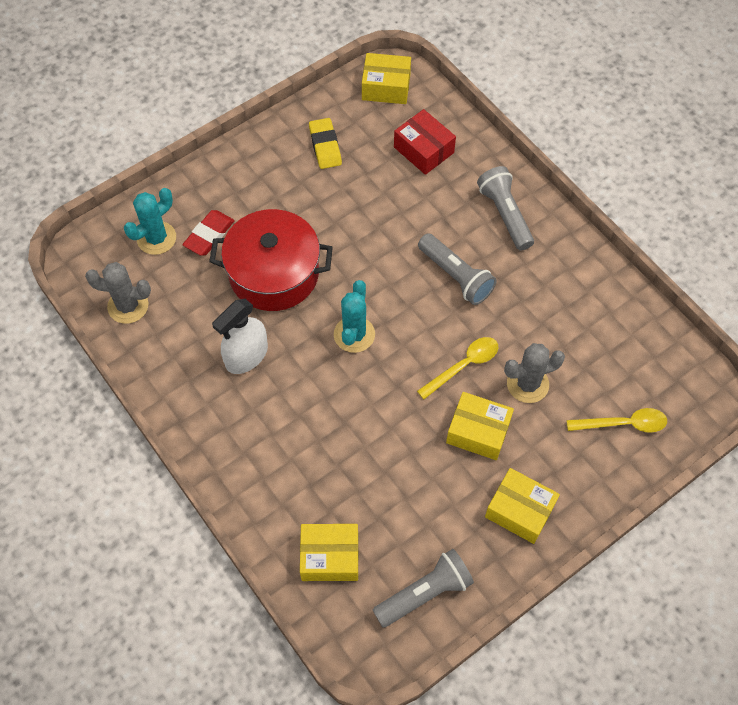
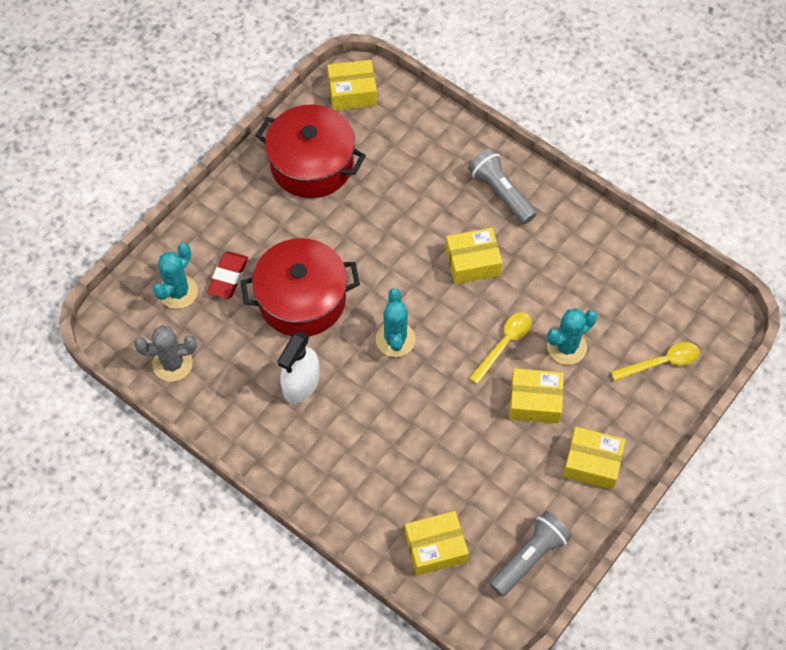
camera: 15 degrees left, 0 degrees up
yellow eraser [309,118,342,169] -> red pot [255,104,366,198]
red box [394,109,456,175] -> none
grey flashlight [418,233,497,305] -> yellow box [445,228,502,284]
grey cactus [504,343,565,403] -> turquoise cactus [547,308,597,365]

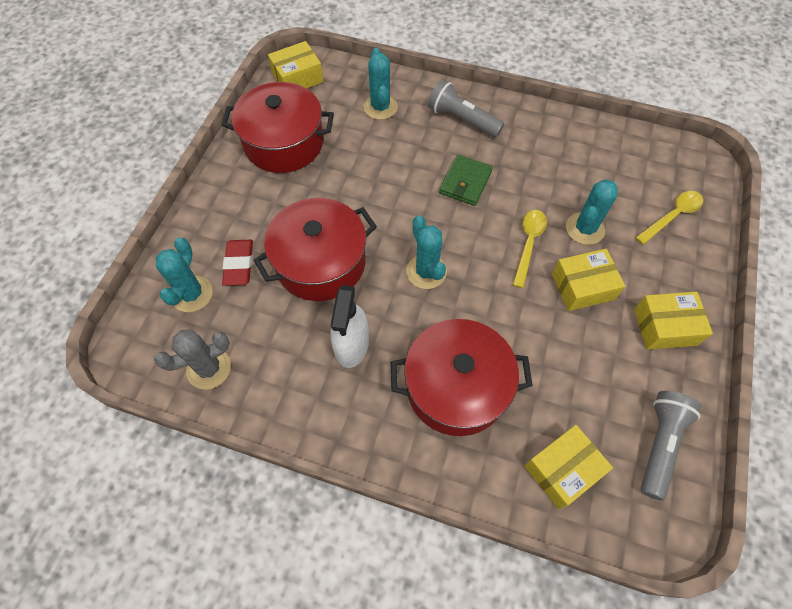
camera: 20 degrees left, 0 degrees up
yellow box [445,228,502,284] -> green wallet [439,155,493,206]
none -> turquoise cactus [363,48,398,120]
none -> red pot [390,319,533,436]

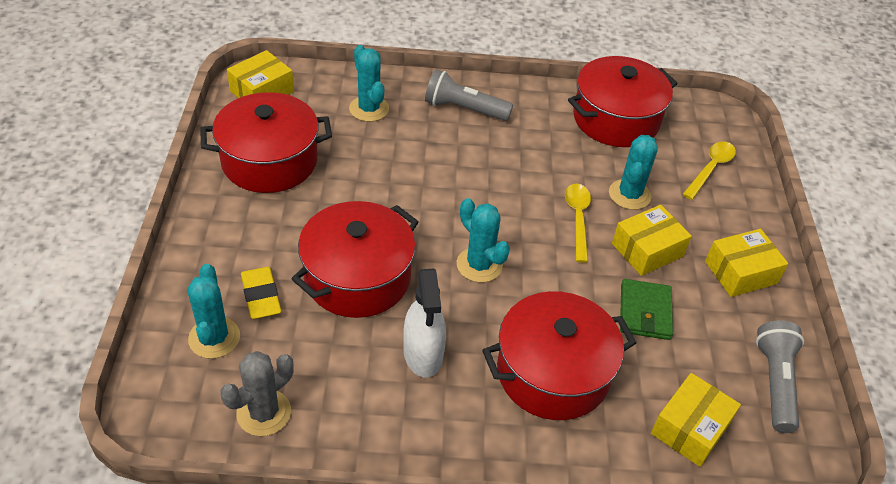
camera: 20 degrees left, 15 degrees down
red eraser [222,240,253,286] -> yellow eraser [241,267,281,319]
green wallet [439,155,493,206] -> green wallet moved to [620,279,673,340]
none -> red pot [568,56,678,147]

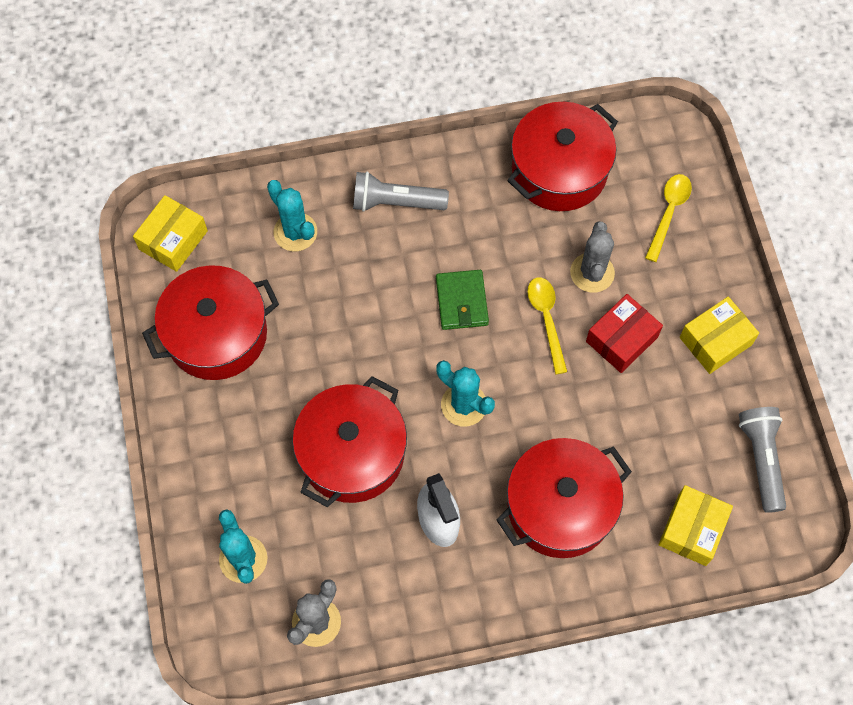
camera: 10 degrees left, 20 degrees up
yellow eraser [241,267,281,319] -> none
turquoise cactus [609,135,658,210] -> grey cactus [570,221,615,293]
yellow box [612,205,692,276] -> red box [586,294,663,373]
green wallet [620,279,673,340] -> green wallet moved to [436,270,489,330]

